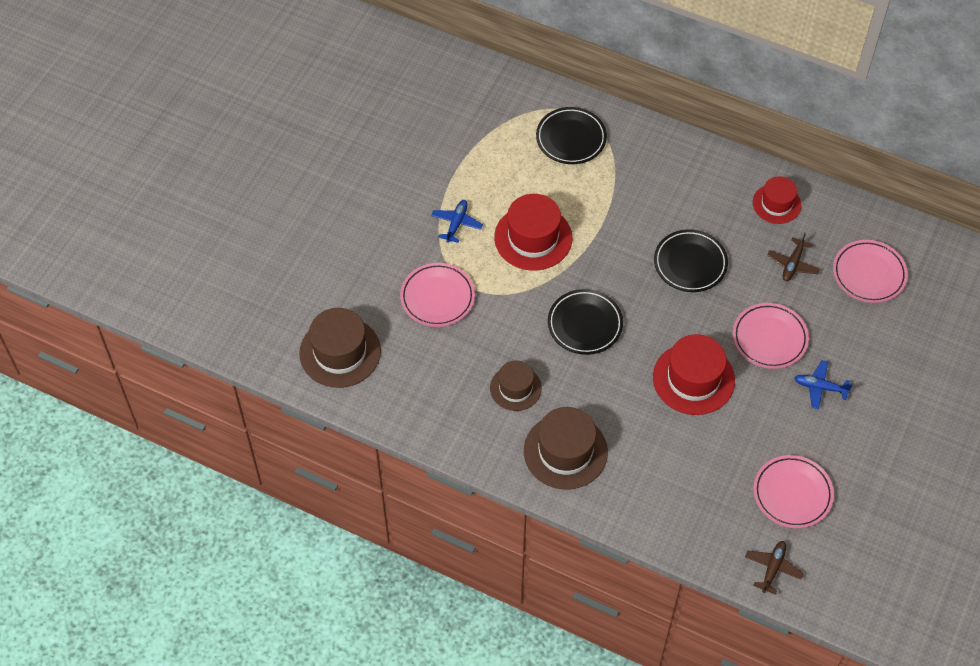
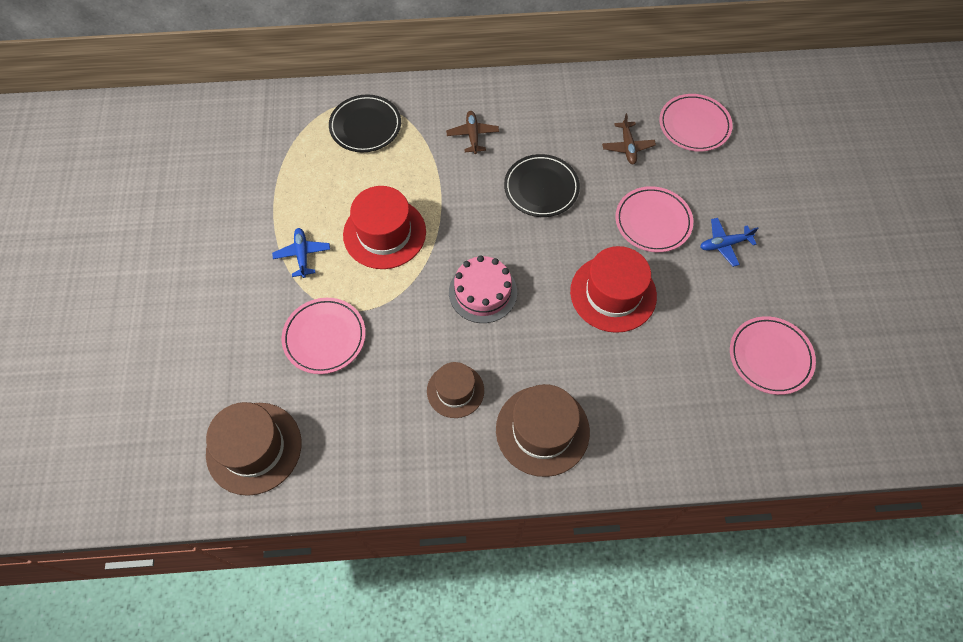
camera: 30 degrees left, 5 degrees up
black plate [548,289,623,355] -> pink cake [449,255,517,323]
brown plane [745,541,803,595] -> brown plane moved to [446,111,499,154]
red hat [753,176,801,224] -> none

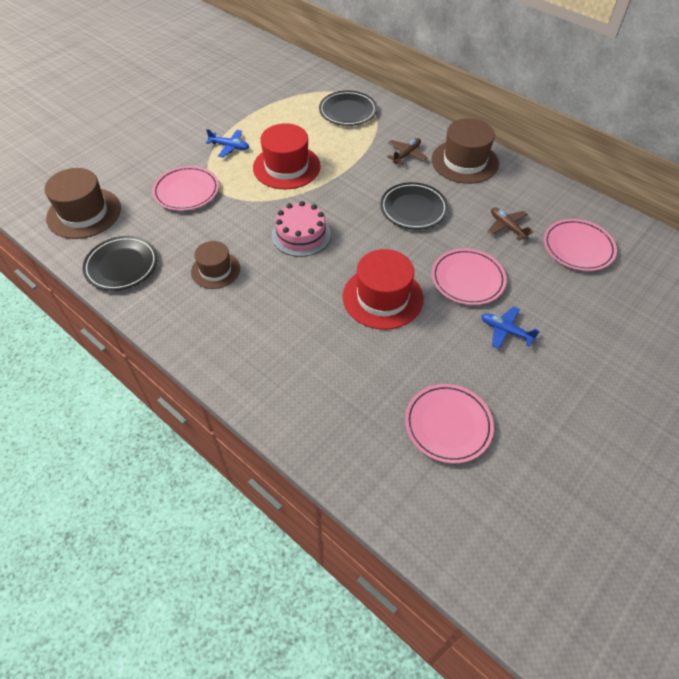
camera: 45 degrees right, 10 degrees down
blue plane [272,228,330,278] -> blue plane turned 75 degrees clockwise [206,129,249,158]
brown hat [496,384,590,477] -> brown hat moved to [431,118,499,184]
brown plane [602,113,656,164] -> brown plane turned 105 degrees clockwise [488,207,533,241]
none -> black plate [82,236,158,291]

